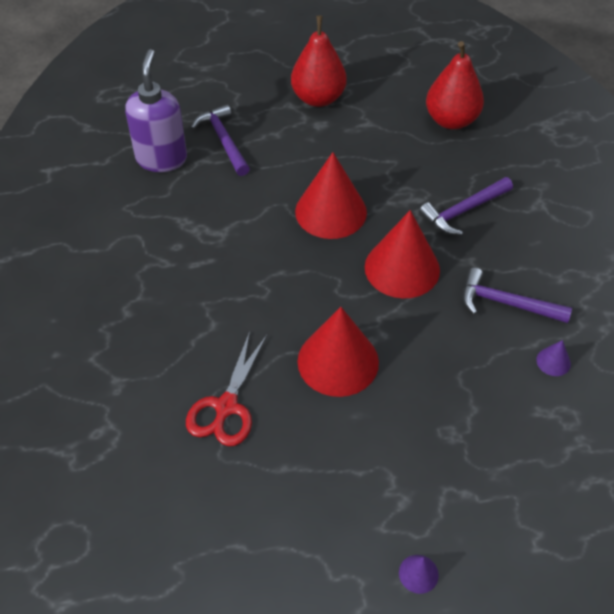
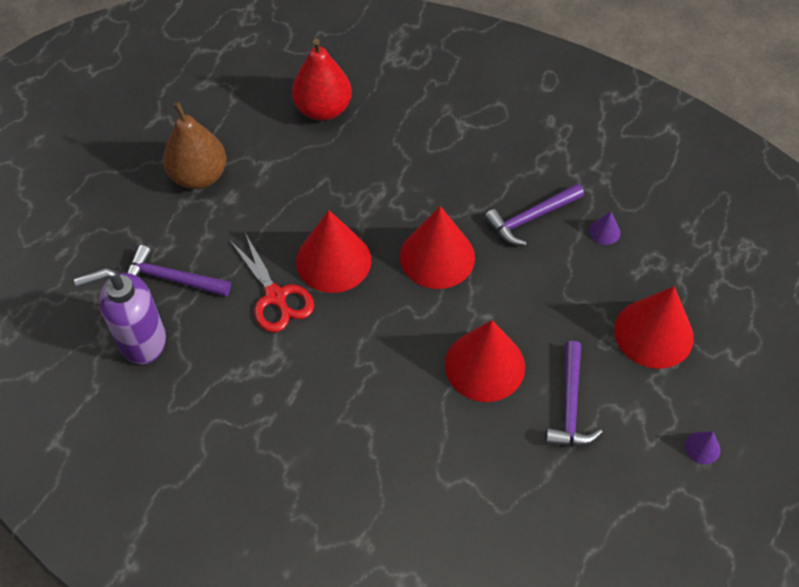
camera: 50 degrees left, 5 degrees up
purple soap dispenser [125,49,187,172] -> purple soap dispenser turned 60 degrees counterclockwise [74,268,166,364]
red scissors [186,331,267,446] -> red scissors moved to [230,233,314,333]
red pear [291,15,347,107] -> brown pear [163,102,226,189]
purple hammer [419,177,513,235] -> purple hammer moved to [545,341,603,446]
none -> red cone [614,286,694,369]

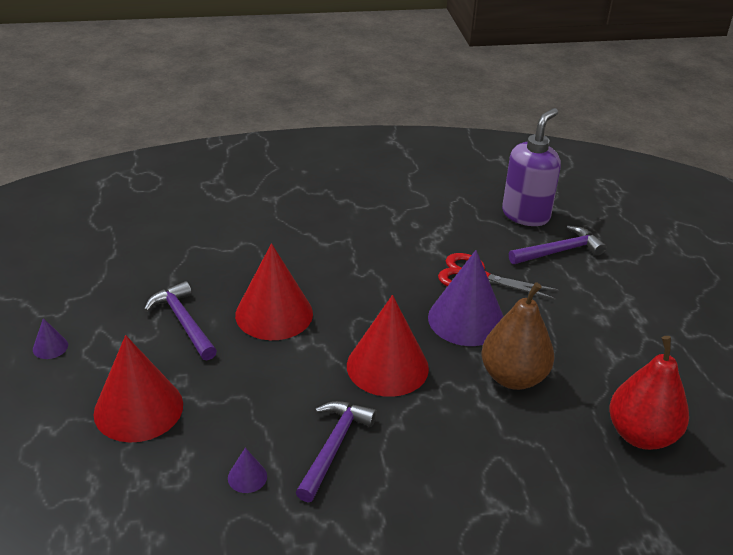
camera: 140 degrees right, 20 degrees down
brown pear [163,102,226,189] -> brown pear moved to [482,282,554,390]
red cone [296,210,371,293] -> purple cone [428,250,504,346]

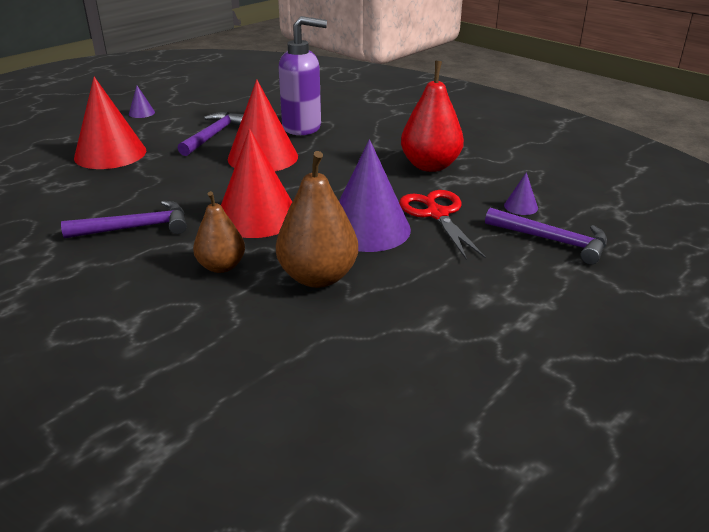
camera: 55 degrees right, 5 degrees down
purple cone [228,448,267,493] -> purple cone moved to [504,172,538,215]
purple soap dispenser [502,108,561,226] -> purple soap dispenser moved to [279,16,327,135]
red pear [609,336,689,450] -> red pear moved to [401,61,464,172]
none -> brown pear [193,191,245,273]

